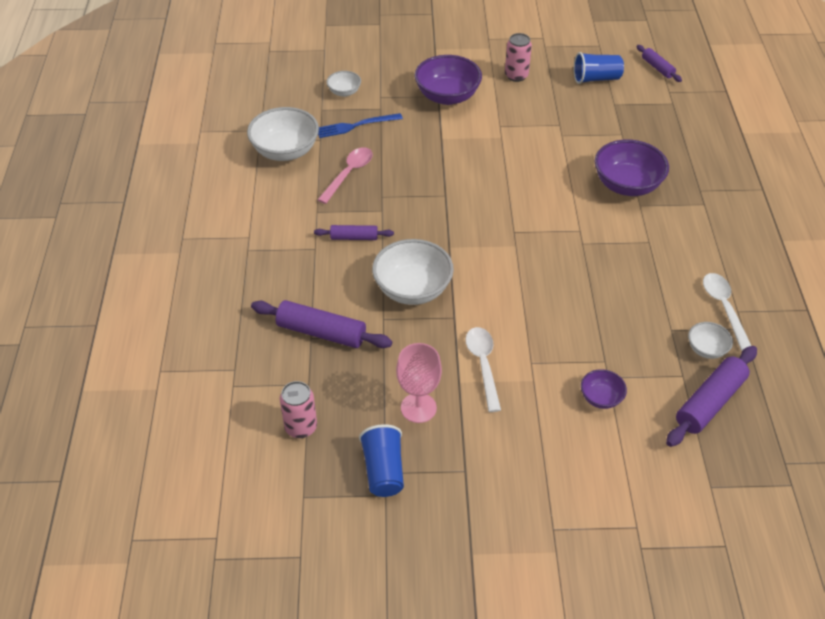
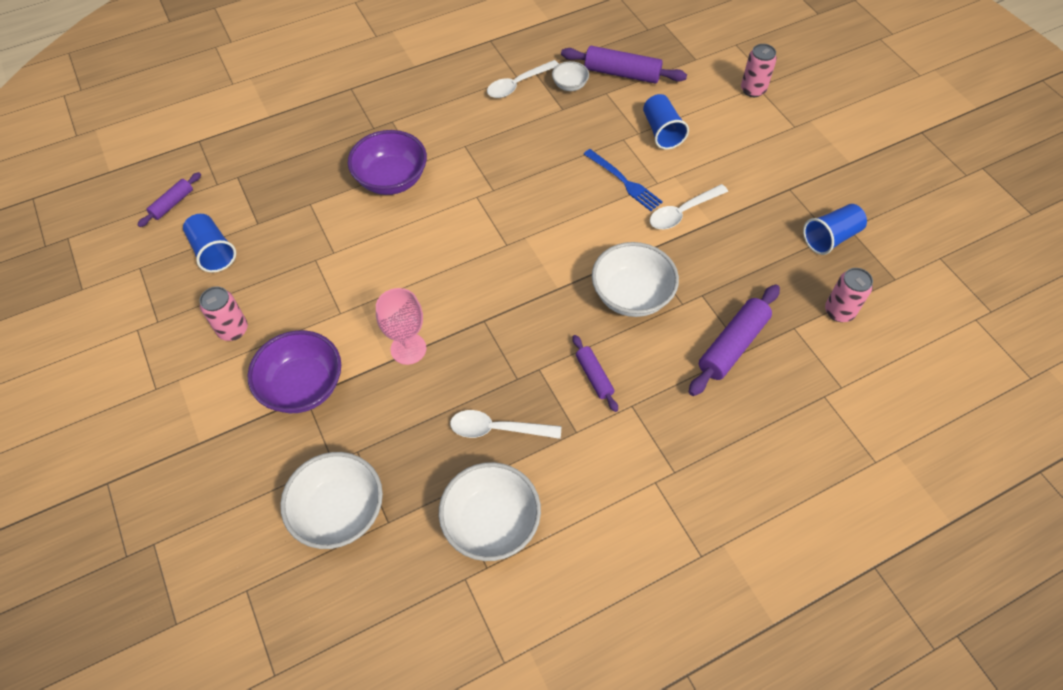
camera: 115 degrees left, 10 degrees up
purple rolling pin [251,300,392,348] -> purple rolling pin turned 45 degrees clockwise [689,285,780,396]
pink spoon [317,147,373,204] -> white spoon [450,410,561,439]
blue fork [318,113,403,138] -> blue fork moved to [584,149,663,211]
white bowl [326,71,361,97] -> white bowl [280,452,383,549], size x1.92
pink goblet [396,343,442,423] -> pink goblet moved to [376,288,426,365]
purple bowl [581,369,627,409] -> blue cup [643,94,689,149]
none -> pink can [741,44,777,97]

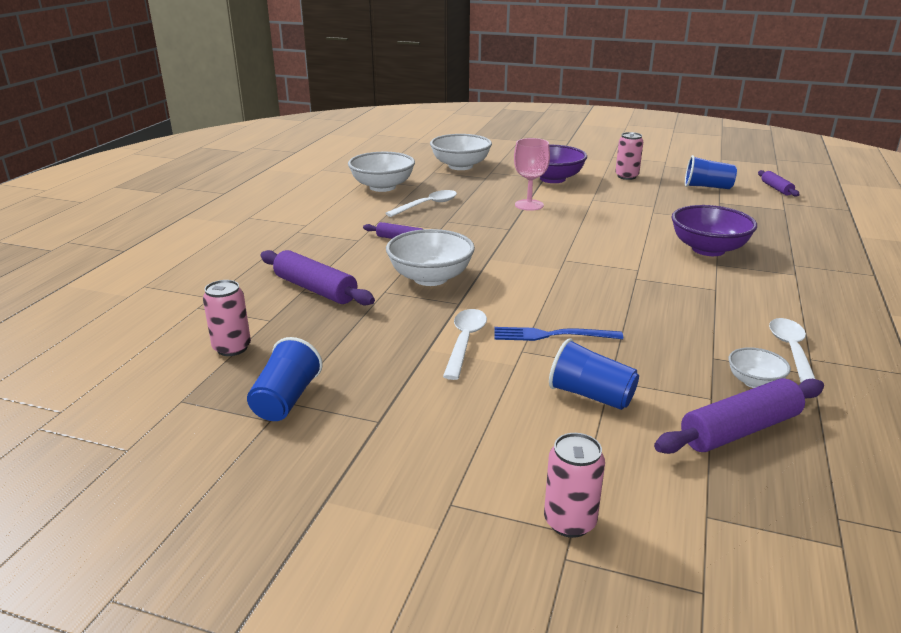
camera: 135 degrees right, 30 degrees down
purple rolling pin [689,285,780,396] -> purple rolling pin turned 45 degrees counterclockwise [261,250,375,305]

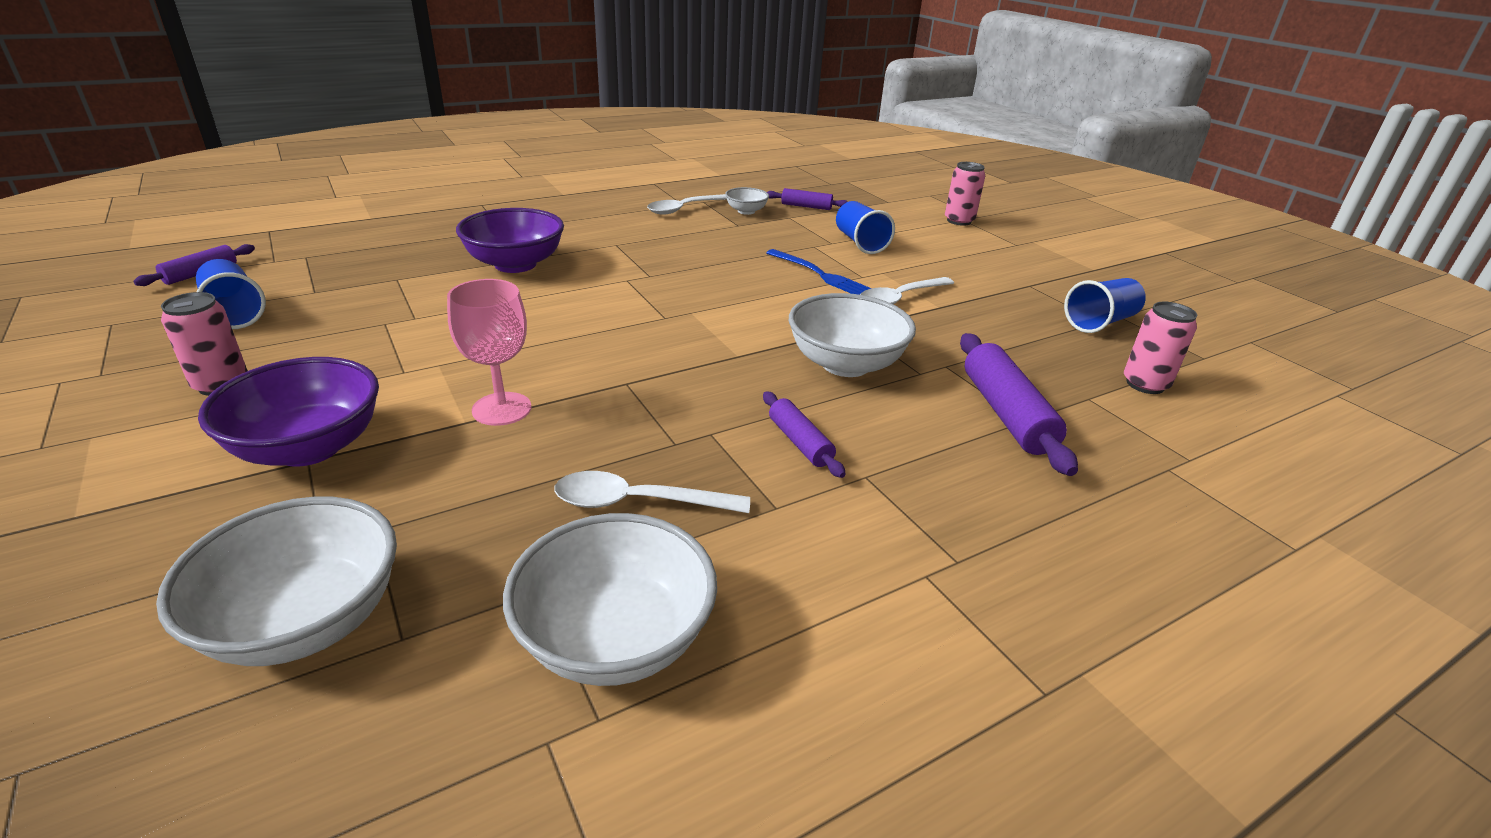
camera: 140 degrees left, 5 degrees up
purple rolling pin [654,378,824,454] -> purple rolling pin [767,188,848,210], size x0.58

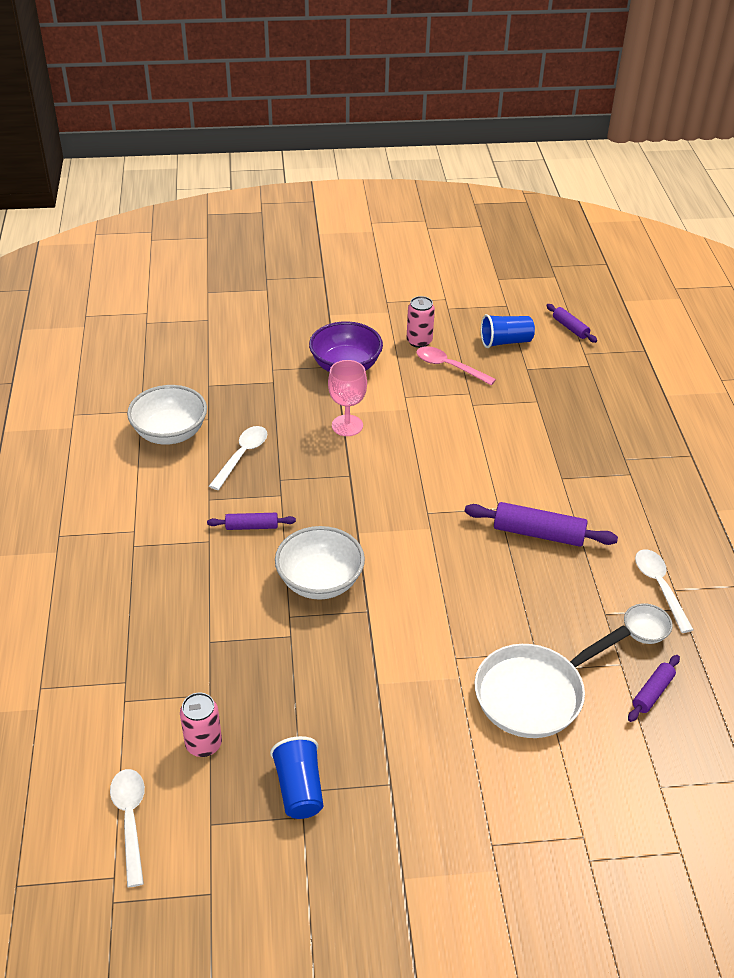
camera: 115 degrees right, 10 degrees up
white bowl [156,497,397,666] -> none
purple bowl [456,208,564,273] -> none
blue fork [766,249,872,295] -> none
blue cup [836,201,895,254] -> white pan [475,625,631,738]
white spoon [860,277,954,304] -> white spoon moved to [110,769,145,887]
pink can [945,162,985,226] -> none
purple rolling pin [960,333,1078,476] -> purple rolling pin moved to [465,502,618,547]
none -> pink spoon [416,346,496,385]

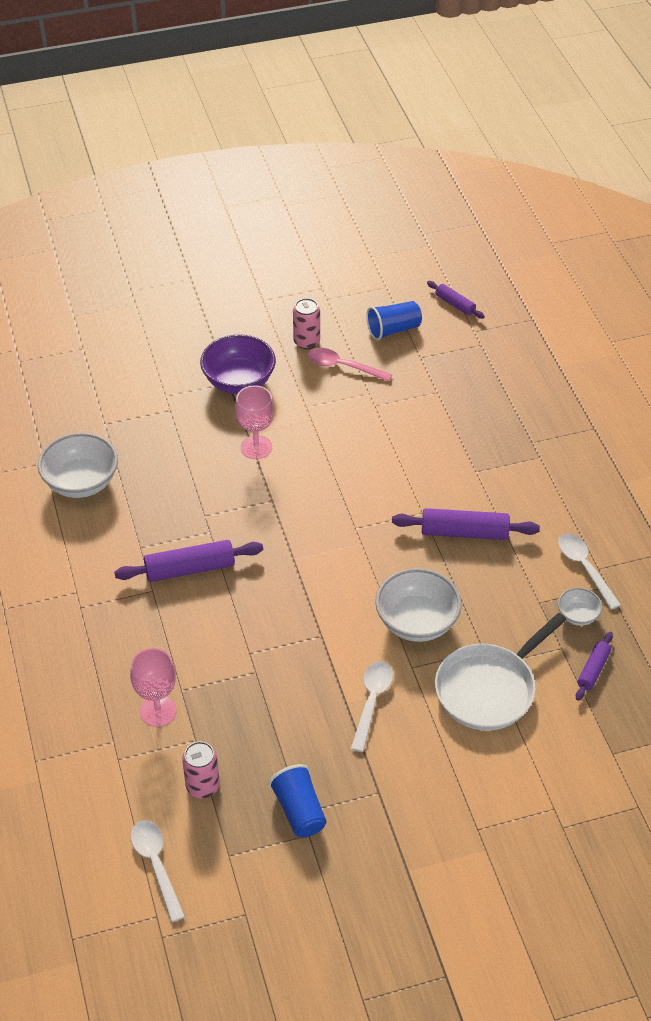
camera: 10 degrees left, 5 degrees up
purple rolling pin [207,513,296,530] -> purple rolling pin [114,540,263,582], size x1.73
white spoon [209,426,267,490] -> white spoon moved to [351,661,393,752]
white bowl [275,526,365,600] -> white bowl moved to [375,568,462,642]
none -> pink goblet [130,648,176,727]

